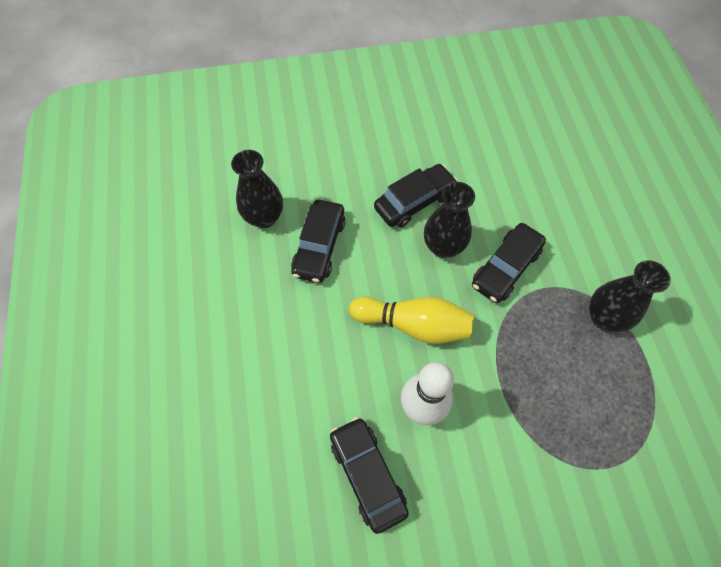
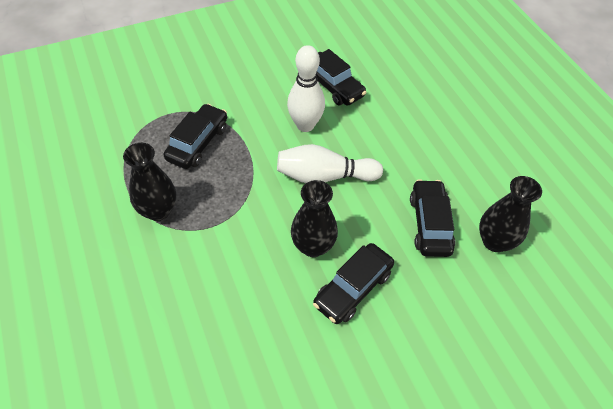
camera: 165 degrees right, 10 degrees down
yellow bowling pin [349,297,474,344] -> white bowling pin [277,144,383,183]
black car [472,223,546,303] -> black car moved to [164,104,227,169]

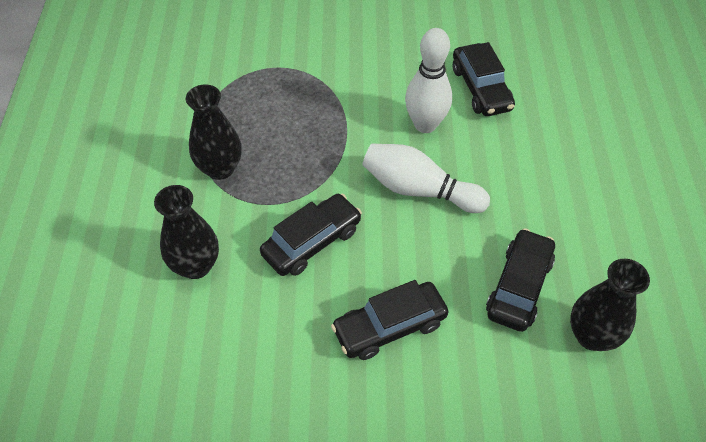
camera: 25 degrees right, 0 degrees up
black car [164,104,227,169] -> black car moved to [260,194,362,276]
black vase [291,180,338,257] -> black vase moved to [154,185,219,279]

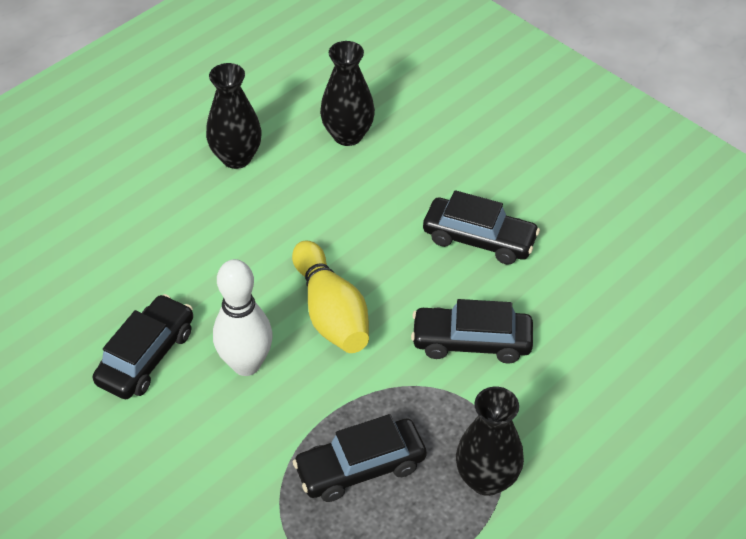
camera: 135 degrees left, 5 degrees down
black vase [154,185,219,279] -> black vase moved to [206,63,262,169]
white bowling pin [362,143,490,213] -> yellow bowling pin [292,241,369,353]
black car [486,228,555,332] -> black car moved to [293,414,427,502]

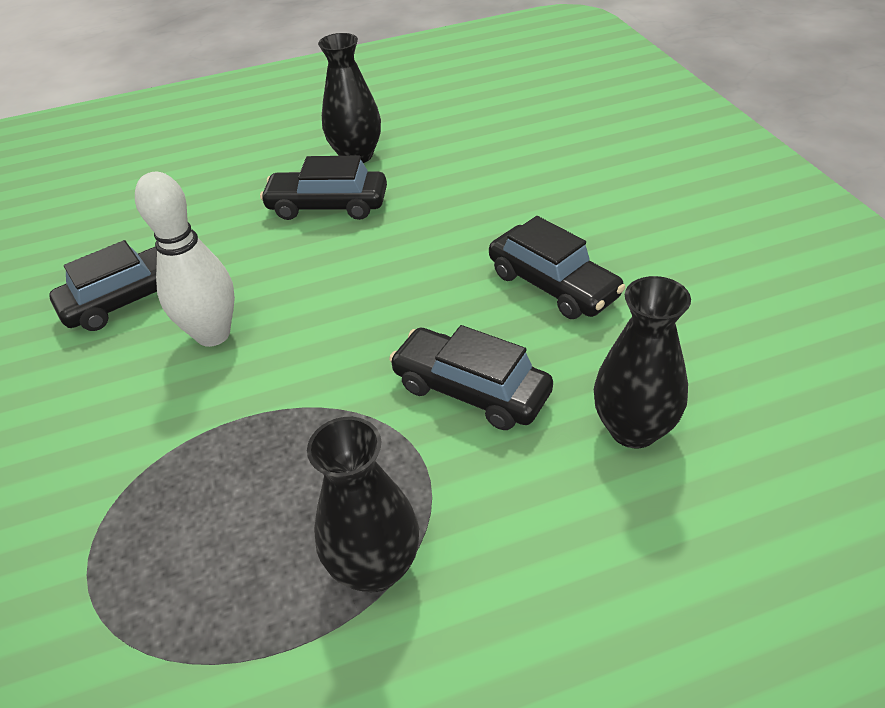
camera: 30 degrees right, 5 degrees down
yellow bowling pin [292,241,369,353] -> none
black car [293,414,427,502] -> black car moved to [260,156,387,220]
black vase [320,41,375,146] -> black vase moved to [594,276,691,448]

